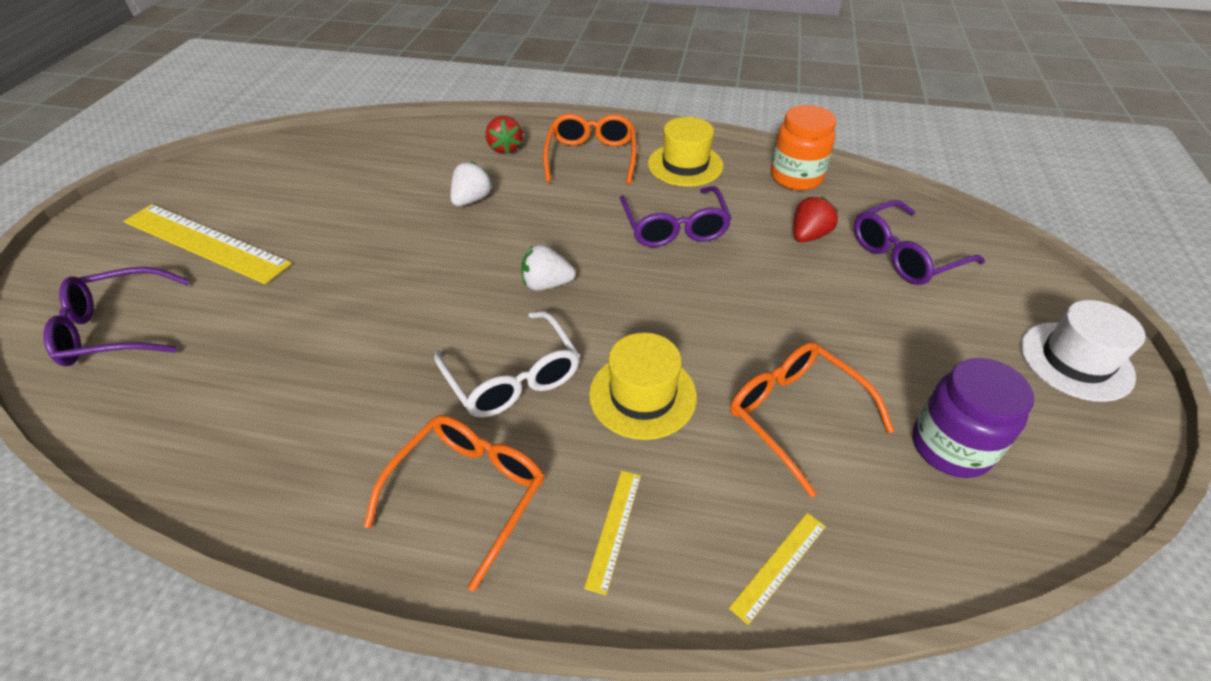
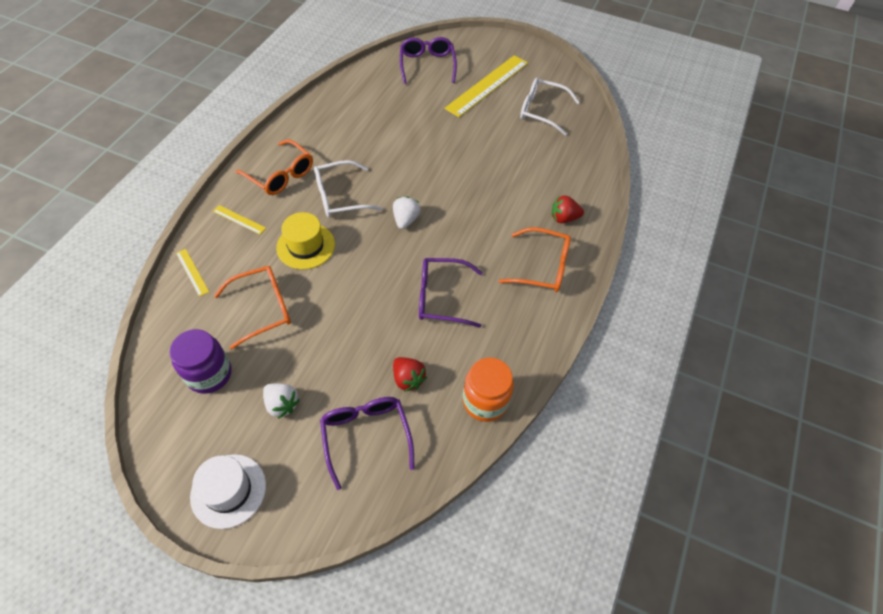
camera: 100 degrees right, 10 degrees up
white strawberry [450,161,493,206] -> white strawberry moved to [263,383,300,419]
yellow hat [648,117,724,186] -> none
none -> white glasses [520,77,579,136]

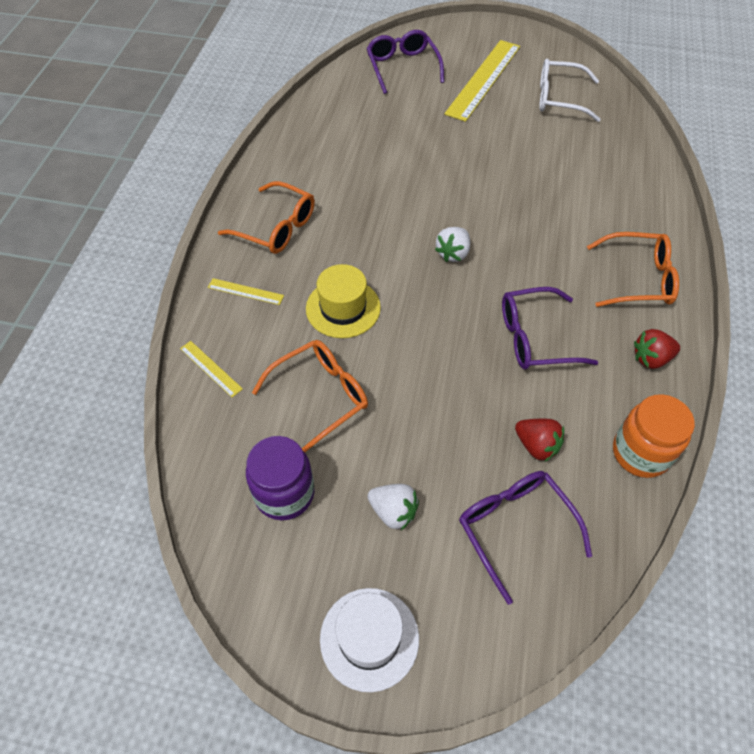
camera: 10 degrees left, 0 degrees up
white glasses [314,160,382,218] -> none
white strawberry [393,196,420,229] -> white strawberry turned 150 degrees counterclockwise [435,227,470,262]
red strawberry [552,195,584,223] -> red strawberry moved to [634,329,680,369]

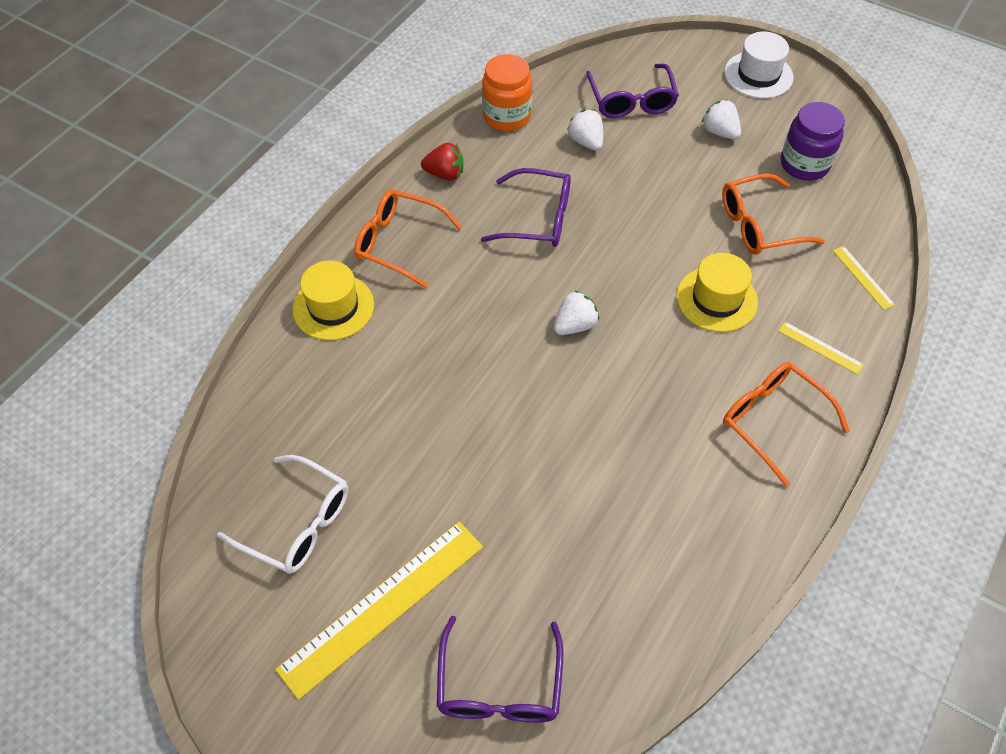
camera: 160 degrees left, 0 degrees up
red strawberry [515,419,564,461] -> white strawberry [567,110,603,151]
none -> yellow hat [292,261,374,340]

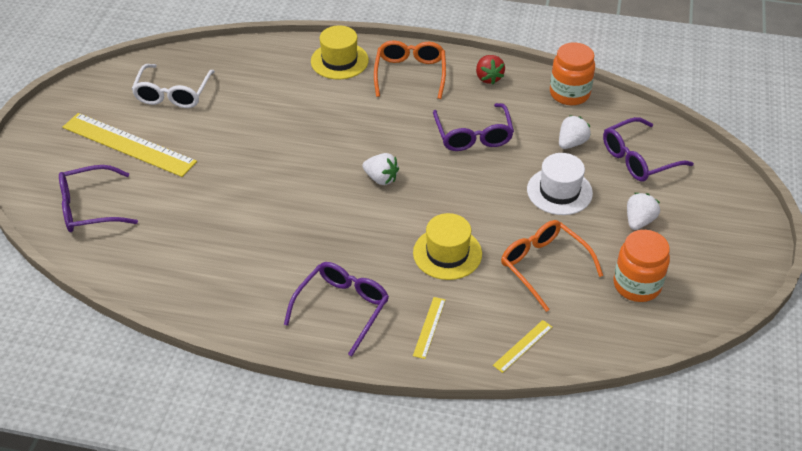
camera: 70 degrees right, 10 degrees down
orange glasses [723,362,850,487] -> purple glasses [284,262,389,356]
white hat [724,32,794,98] -> white hat moved to [527,153,593,215]
purple jar [781,102,845,181] -> orange jar [614,230,670,302]

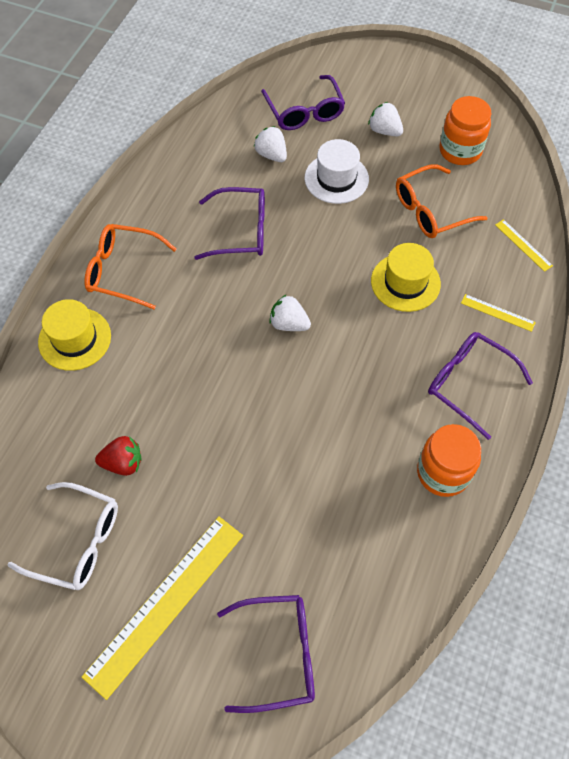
camera: 80 degrees left, 15 degrees up
purple glasses [59,165,138,232] -> purple glasses turned 90 degrees counterclockwise [217,595,315,713]
white strawberry [363,153,399,185] -> white strawberry turned 105 degrees counterclockwise [269,294,311,331]
red strawberry [476,55,505,85] -> red strawberry moved to [95,436,141,476]
orange jar [550,42,595,105] -> orange jar moved to [417,424,481,497]

